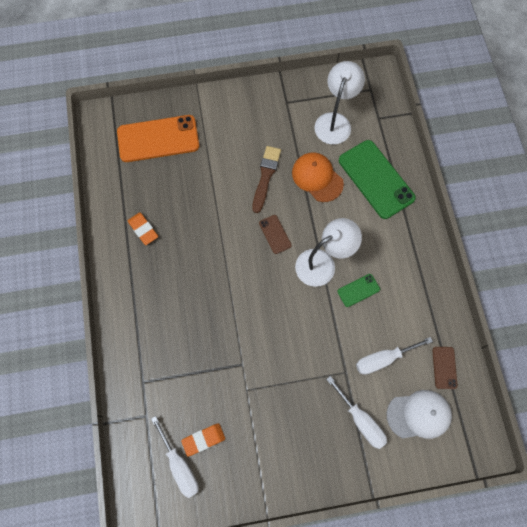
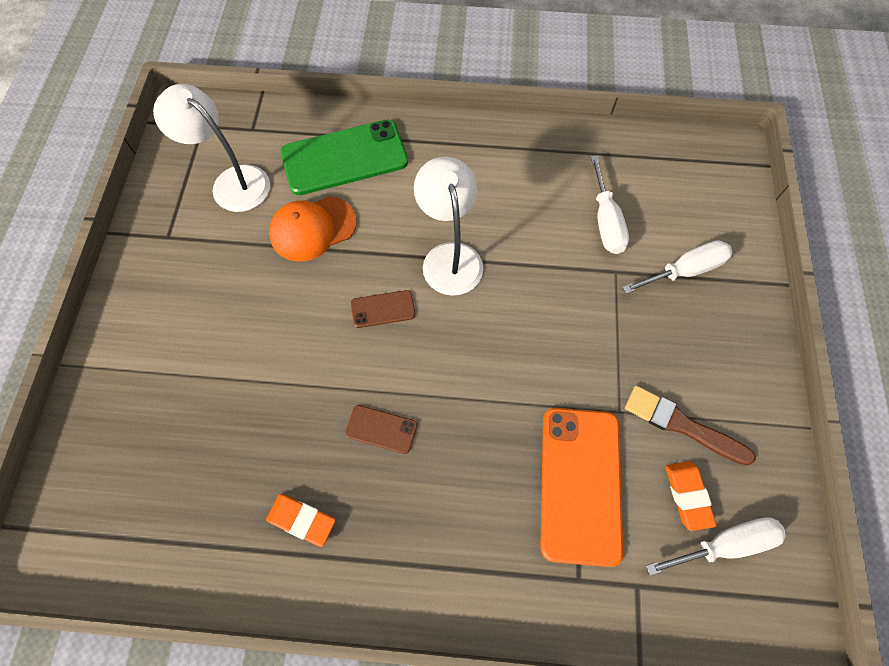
camera: 75 degrees left, 5 degrees down
orange phone [117,115,199,162] -> orange phone moved to [540,408,623,567]
orange eraser [128,212,158,245] -> orange eraser turned 45 degrees clockwise [266,494,335,547]
brown brush [252,146,281,213] -> brown brush moved to [625,386,756,466]
green phone [337,274,380,307] -> none
white cap [386,390,452,439] -> none
brown phone [432,347,458,389] -> brown phone moved to [345,405,417,454]

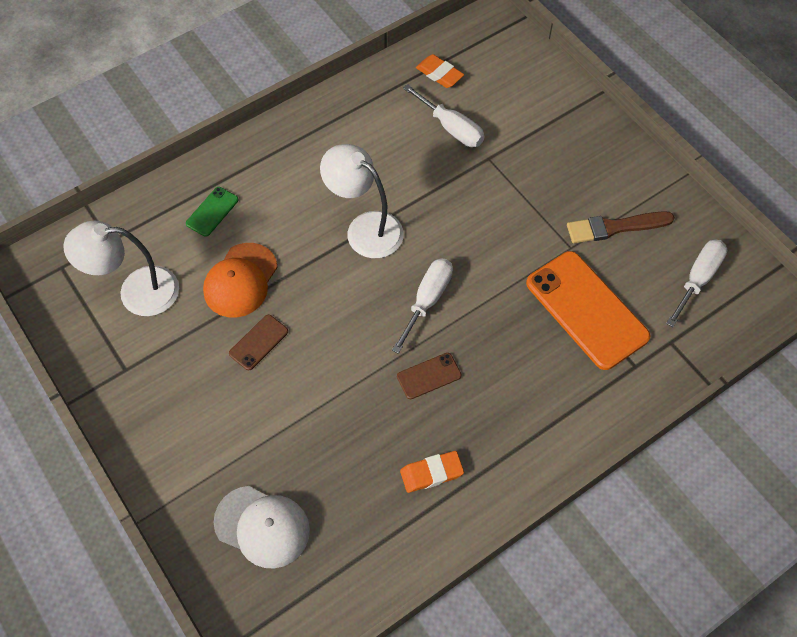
camera: 40 degrees left, 5 degrees down
green phone [281,120,408,195] -> green phone [186,187,239,237], size x0.46
brown phone [351,290,415,328] -> brown phone moved to [229,315,288,370]
white screwdriver [622,240,732,294] -> white screwdriver moved to [392,258,453,354]
orange eraser [666,461,717,531] -> orange eraser moved to [416,54,464,88]
none -> white cap [213,486,310,568]

